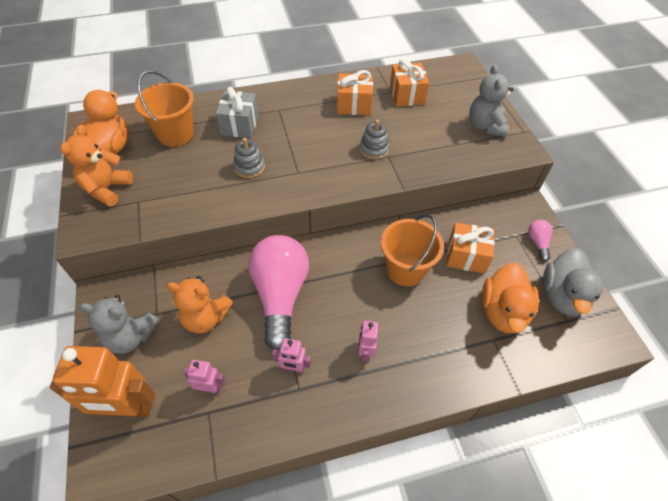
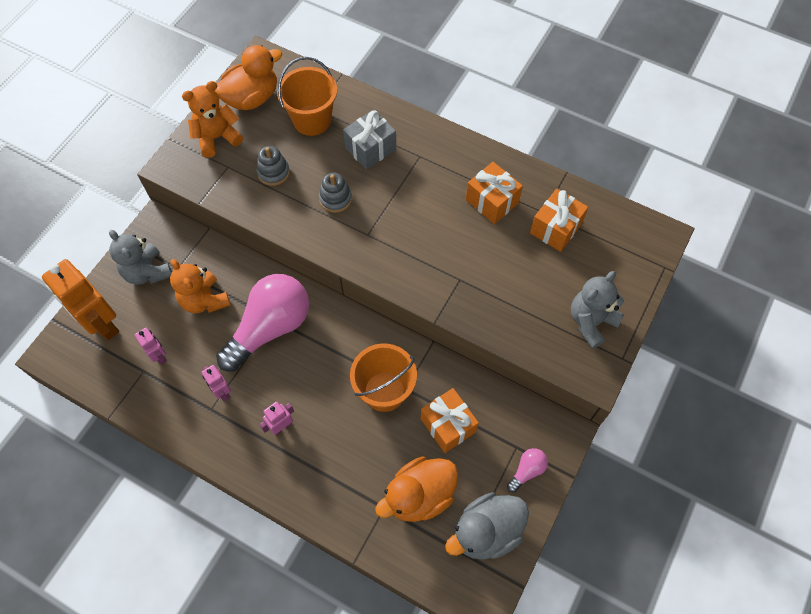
camera: 45 degrees right, 10 degrees up
grey stacking toy [360,120,390,160] -> grey stacking toy moved to [257,146,290,186]

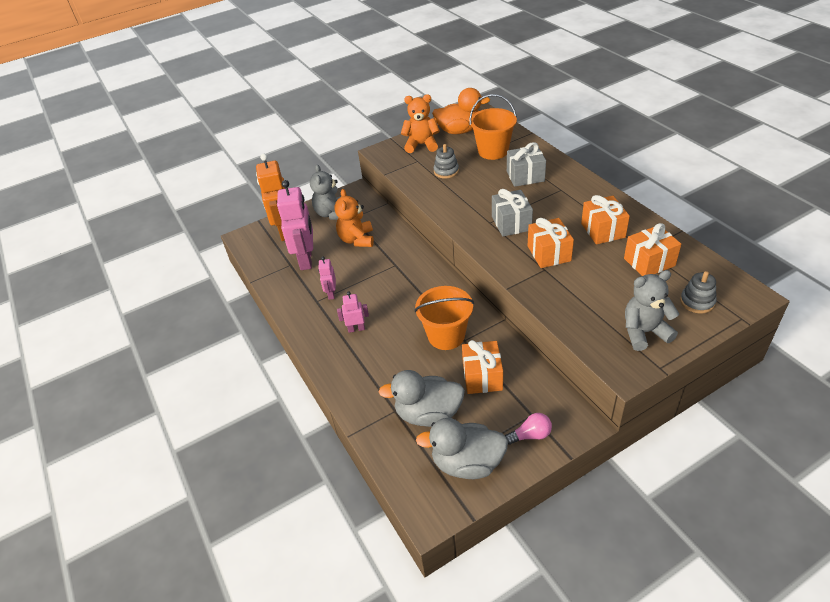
camera: 35 degrees right, 20 degrees down
pink robot [135,328,167,365] -> pink robot [277,180,313,270], size x2.05
pink light bulb [216,274,309,372] -> none
grey stacking toy [319,173,352,213] -> grey stacking toy moved to [680,271,717,314]
orange duck [375,457,458,522] -> grey duck [378,370,465,427]
none -> grey gift [492,189,533,237]
none -> orange gift [528,218,574,268]

